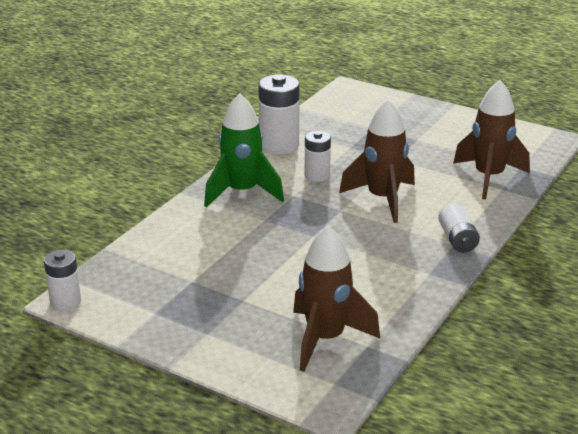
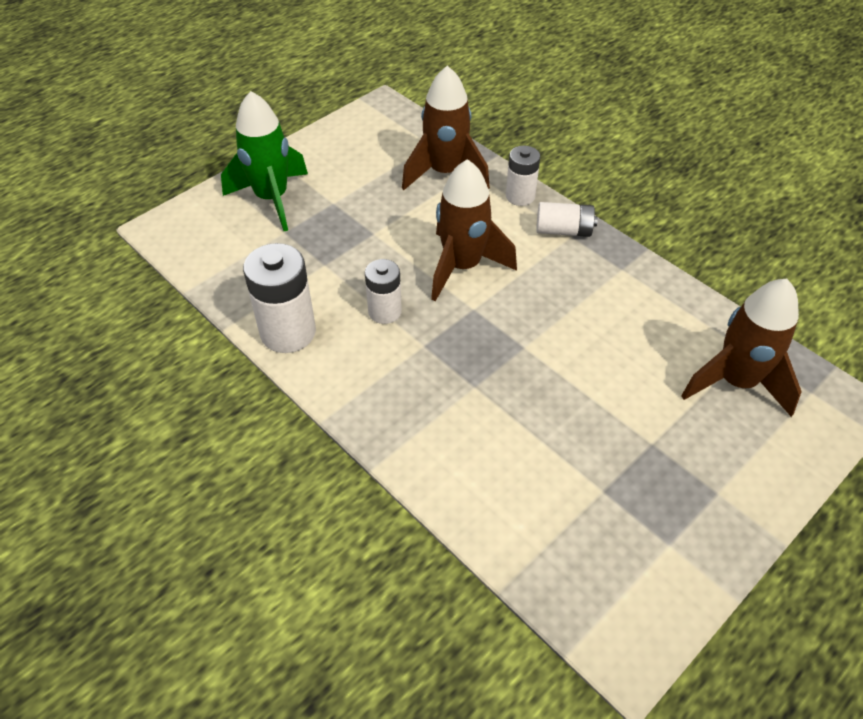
camera: 75 degrees left, 20 degrees up
white battery [44,250,81,311] -> white battery moved to [506,146,540,206]
green rocket [204,93,284,208] -> green rocket moved to [221,91,308,231]

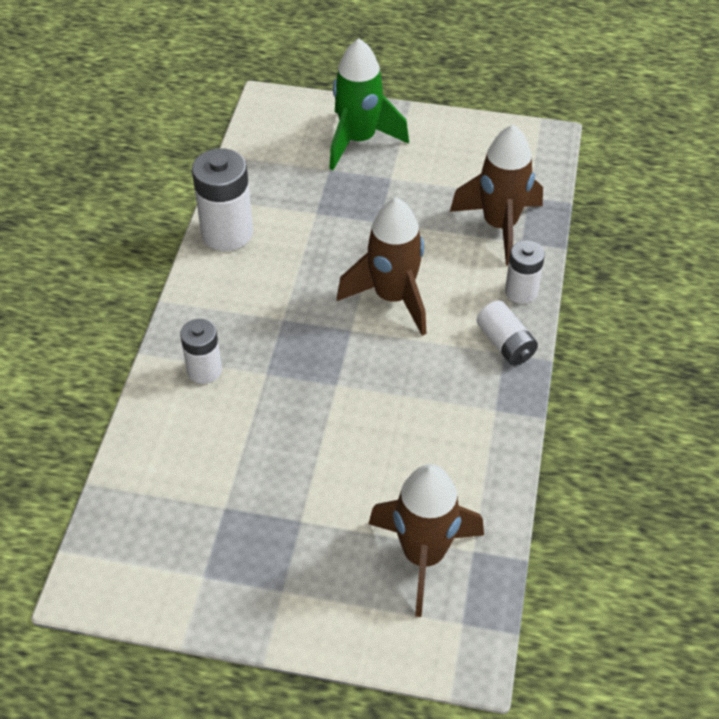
camera: 55 degrees right, 0 degrees up
white battery [365,259,402,324] -> white battery moved to [180,319,222,384]

